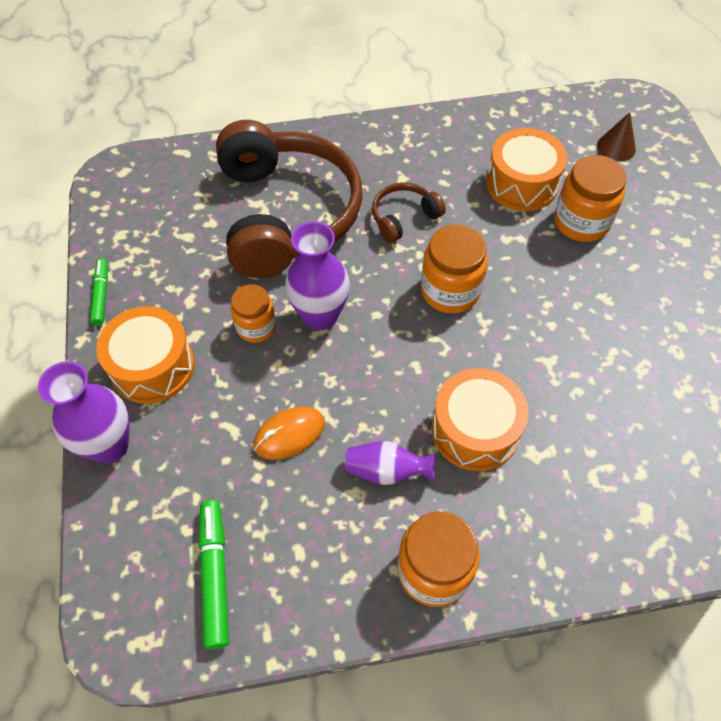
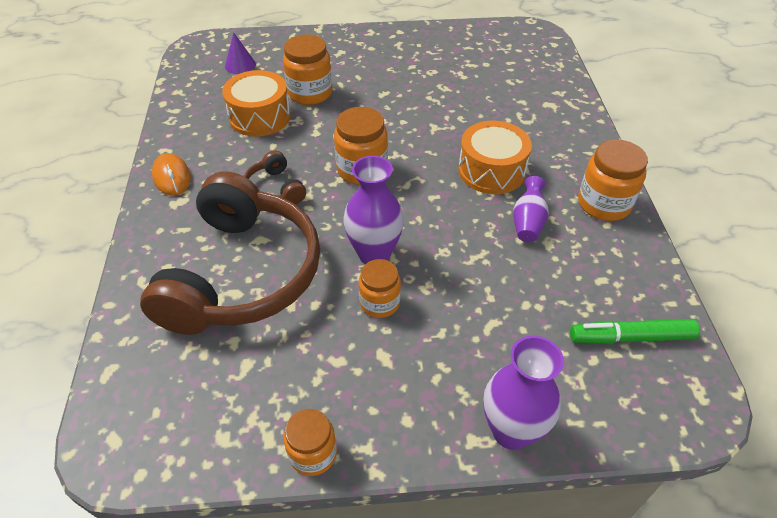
camera: 85 degrees left, 10 degrees down
green marker [90,259,108,326] -> orange jar [284,409,337,476]
orange drum [96,306,195,404] -> none
brown headphones [216,120,362,278] -> brown headphones turned 105 degrees clockwise [140,171,320,335]
orange mouse [254,407,325,460] -> orange mouse moved to [152,153,191,196]
brown cone [597,112,636,161] -> purple cone [225,32,256,74]

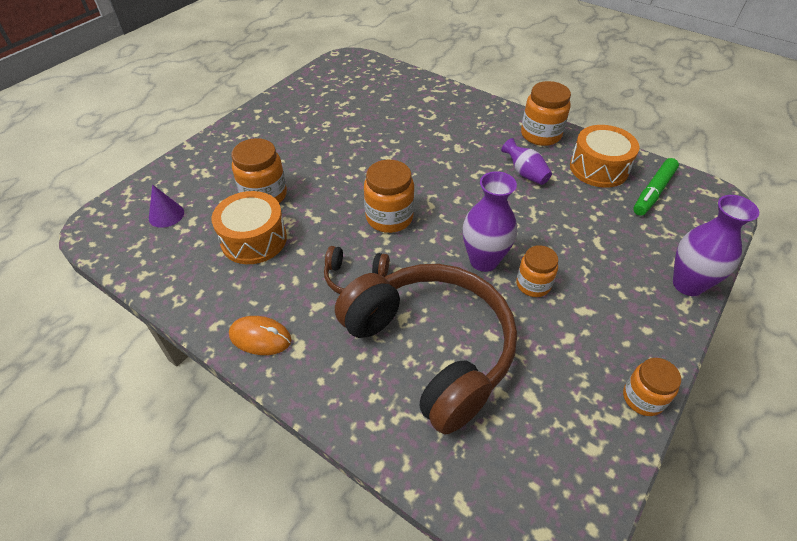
camera: 50 degrees left, 0 degrees up
orange drum [458,120,532,194] -> orange drum moved to [570,125,640,188]

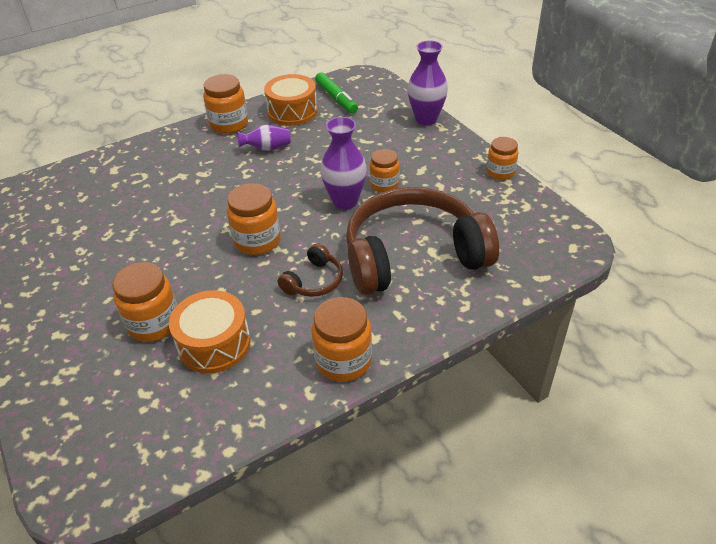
camera: 65 degrees left, 5 degrees down
purple cone [149,185,184,228] -> none
orange mouse [229,316,292,355] -> orange jar [311,297,372,382]

